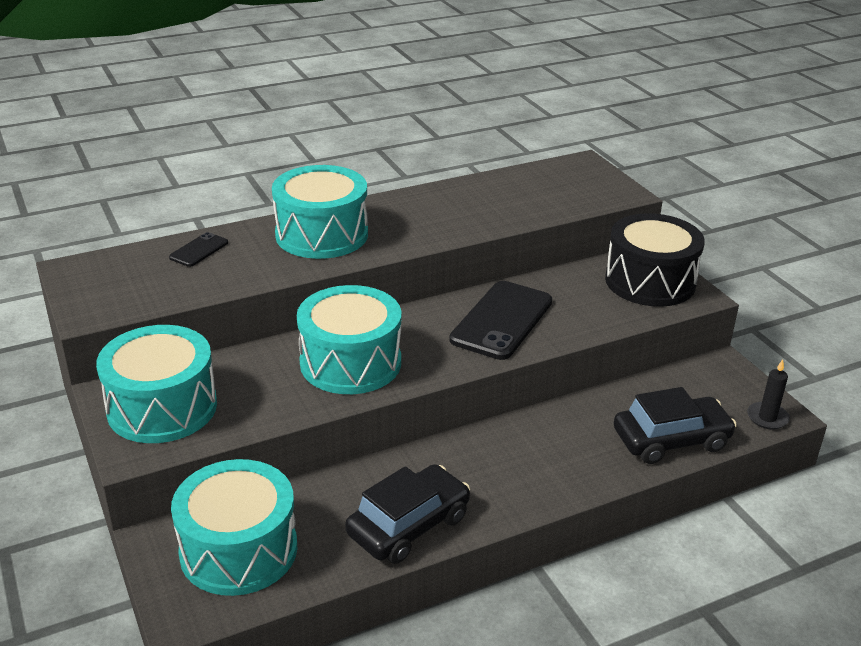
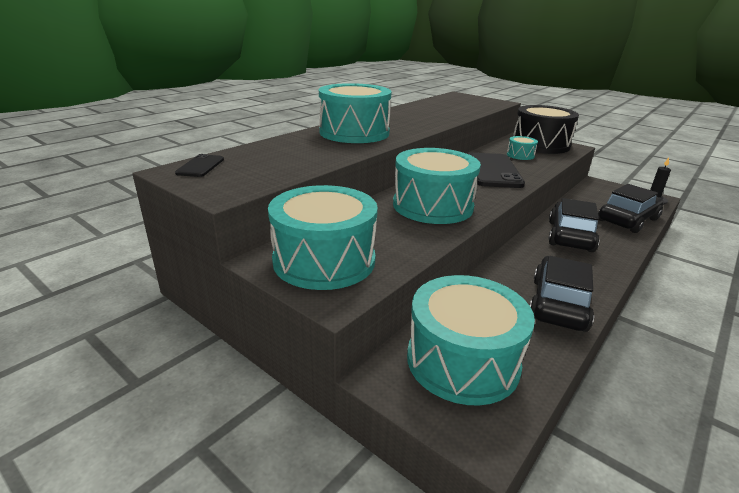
camera: 25 degrees left, 5 degrees down
black phone [169,232,228,267] -> black phone moved to [175,154,224,177]
none -> turquoise drum [507,136,538,160]
none -> black car [548,198,599,252]

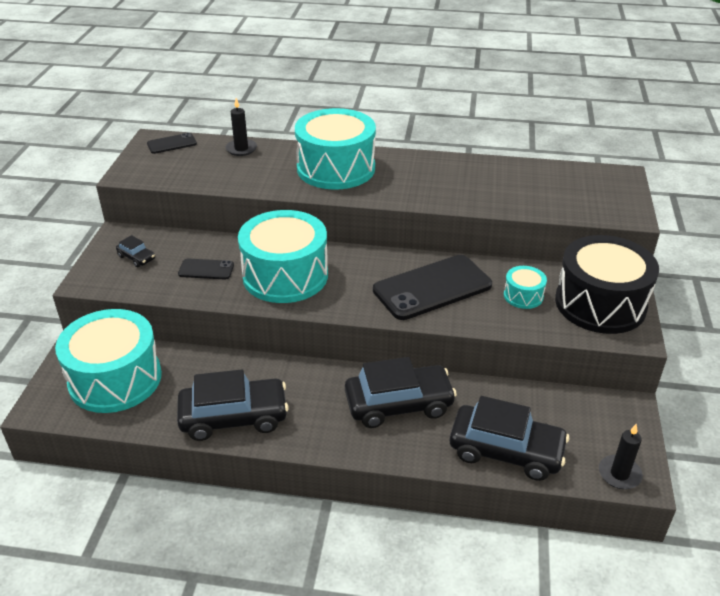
camera: 60 degrees right, 10 degrees up
turquoise drum [268,185,378,290] -> black car [116,235,155,267]
none -> black phone [178,259,234,280]
none -> black candle [225,98,257,156]

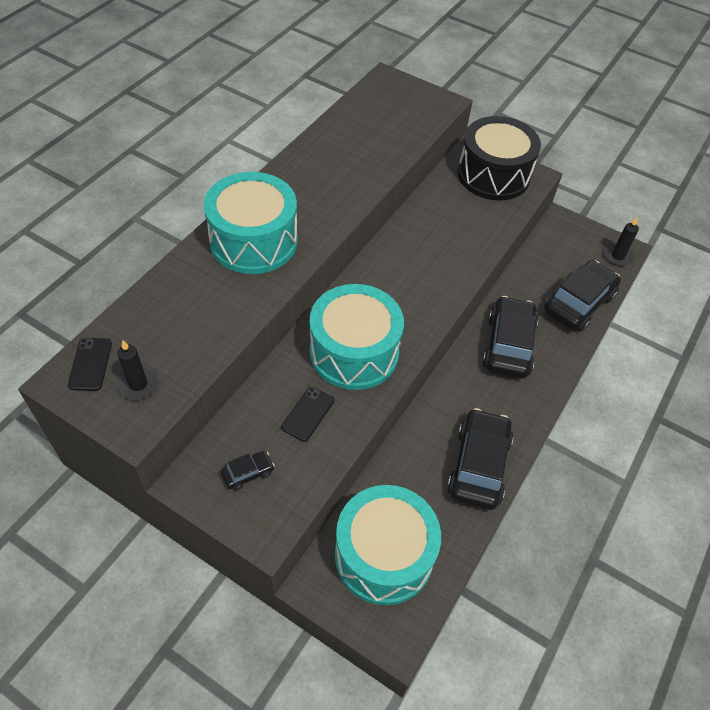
camera: 70 degrees left, 15 degrees up
black candle [225,98,257,156] -> black candle moved to [116,340,159,400]
black phone [373,255,492,320] -> none
turquoise drum [504,266,547,309] -> none

